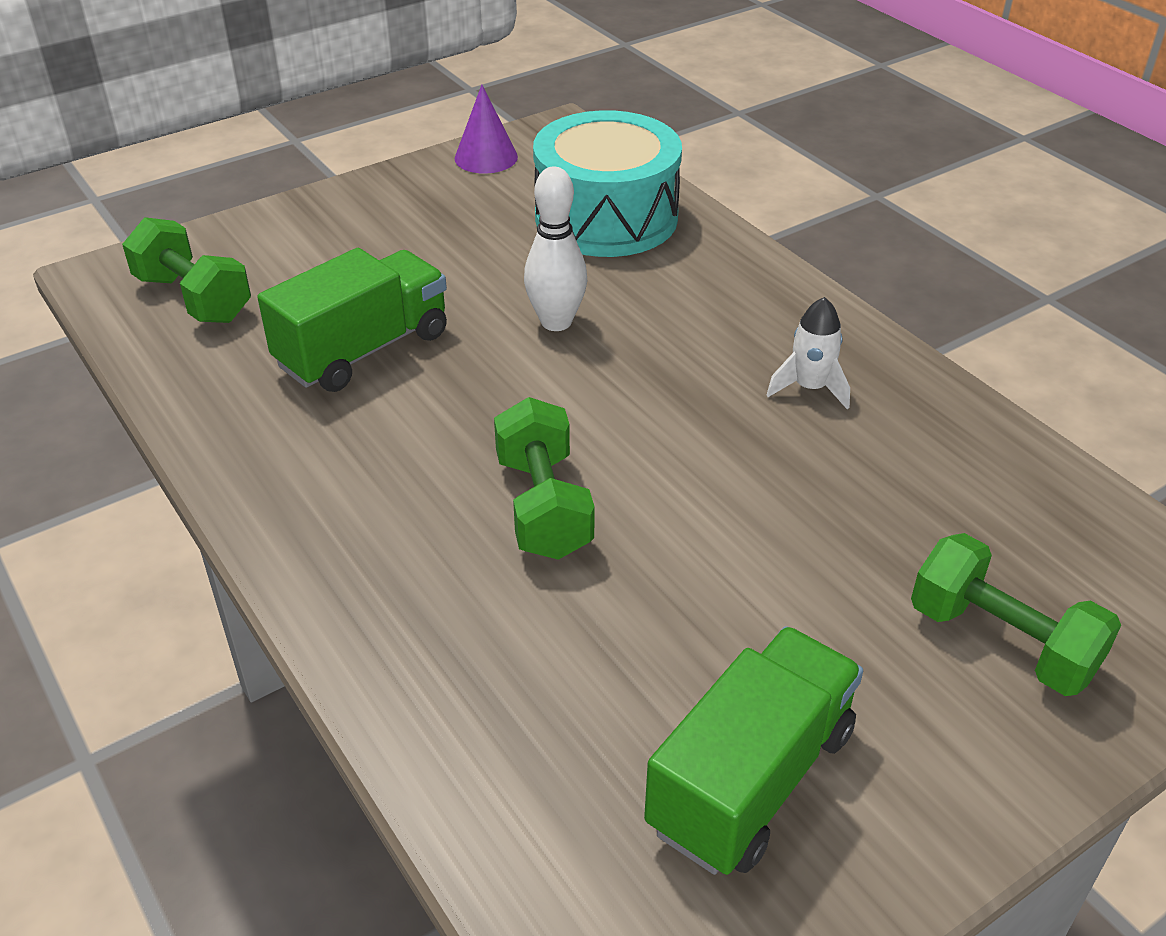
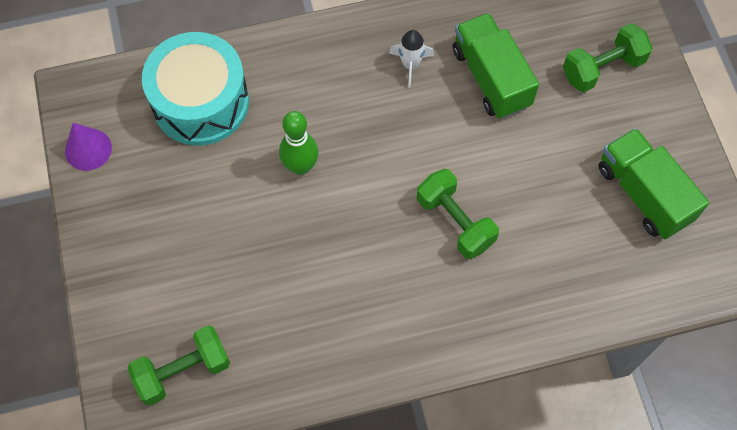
camera: 70 degrees left, 25 degrees up
green truck [257,248,447,392] -> green truck moved to [453,13,539,119]
green dumbbell [494,397,595,560] -> green dumbbell turned 45 degrees clockwise [417,169,499,259]
white bowling pin [524,167,587,331] -> green bowling pin [279,111,319,175]

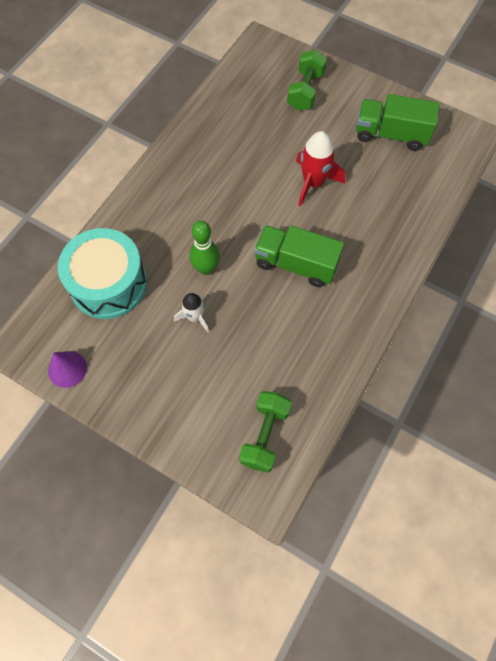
camera: 45 degrees left, 0 degrees up
white rocket [389,30,434,88] -> white rocket moved to [174,293,209,332]
green dumbbell [417,169,499,259] -> none
green truck [453,13,539,119] -> green truck moved to [254,225,344,287]
none -> red rocket [296,131,345,207]

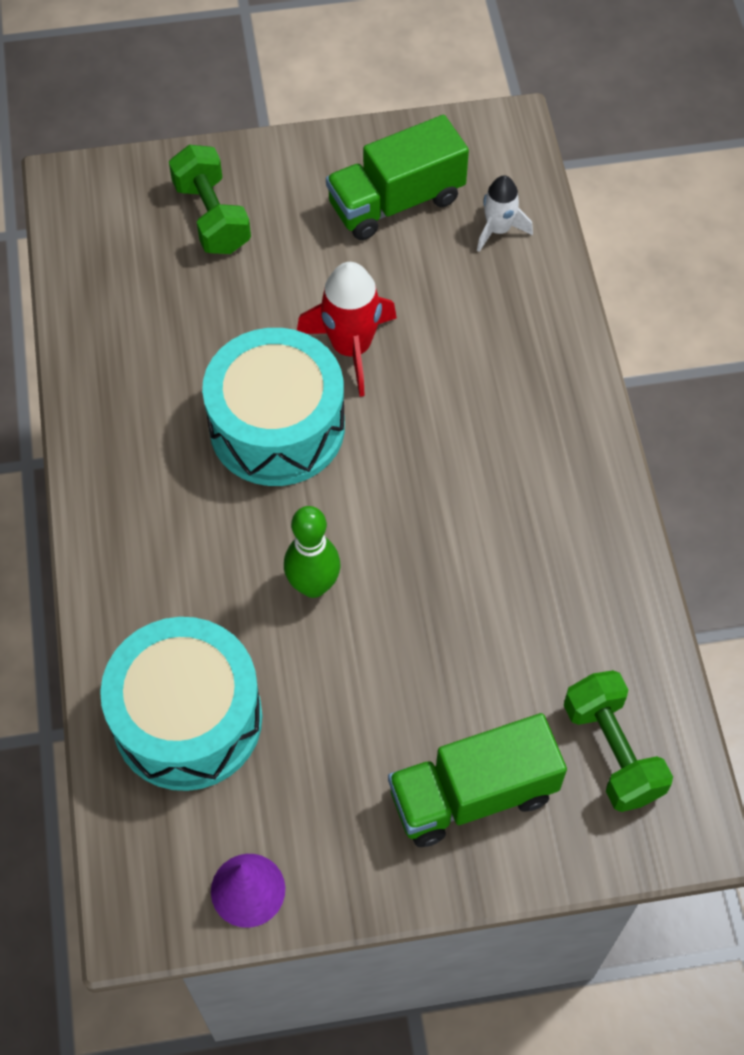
camera: 40 degrees left, 5 degrees down
white rocket [174,293,209,332] -> white rocket moved to [477,175,533,252]
green truck [254,225,344,287] -> green truck moved to [388,713,567,847]
none -> turquoise drum [202,328,345,486]

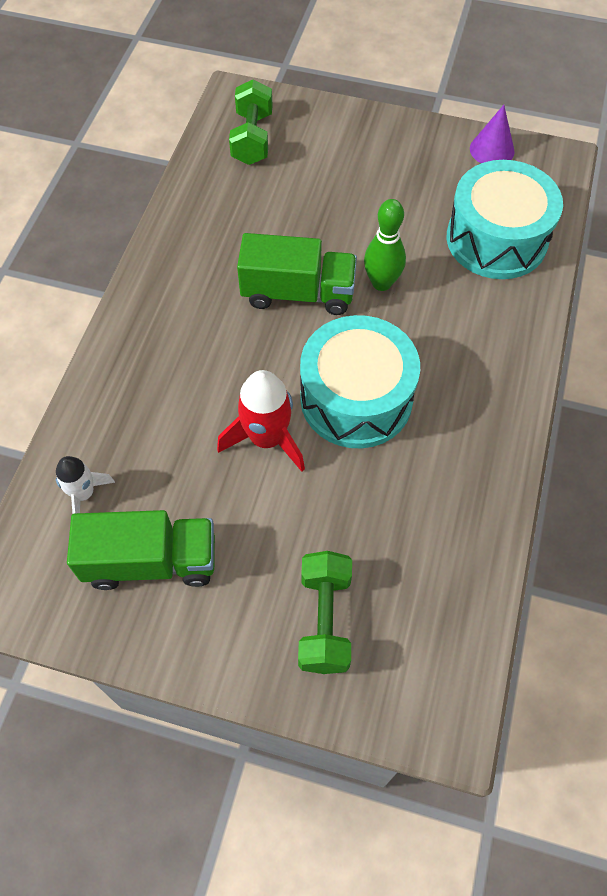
camera: 155 degrees left, 0 degrees up
green truck [388,713,567,847] -> green truck moved to [237,233,357,315]

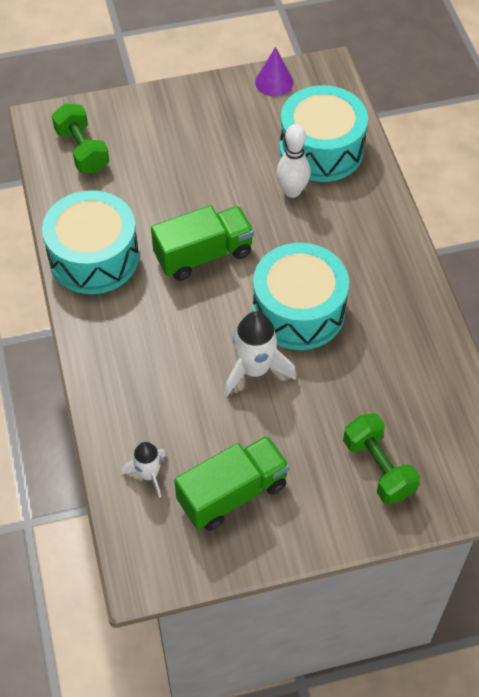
camera: 30 degrees left, 5 degrees down
red rocket [217,370,305,472] -> white rocket [224,311,296,397]
green bowling pin [364,199,406,291] -> none
none -> turquoise drum [42,190,139,294]
none -> white bowling pin [276,124,311,198]

